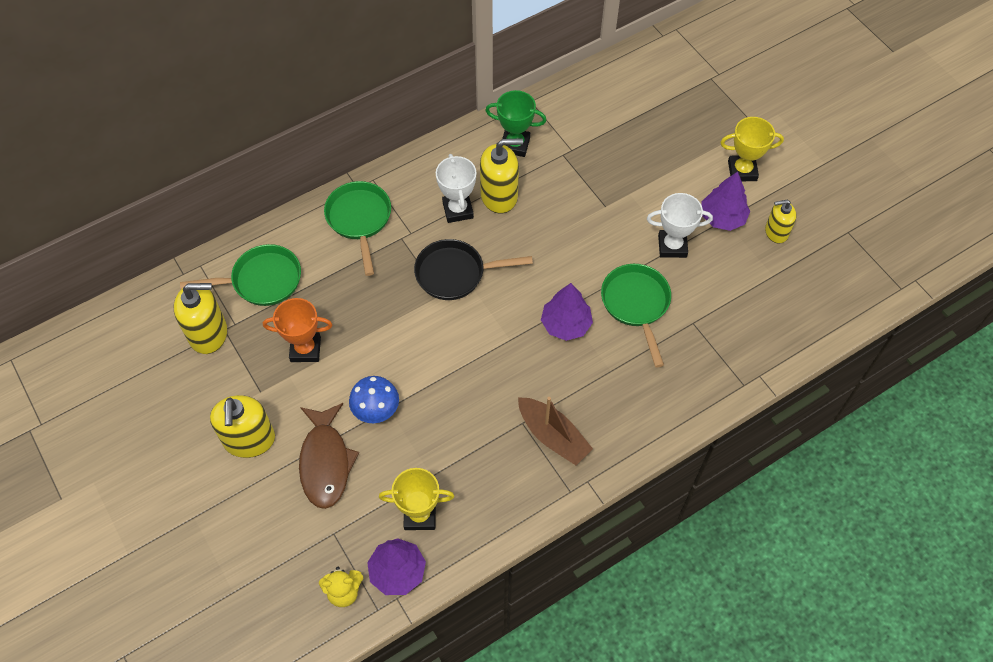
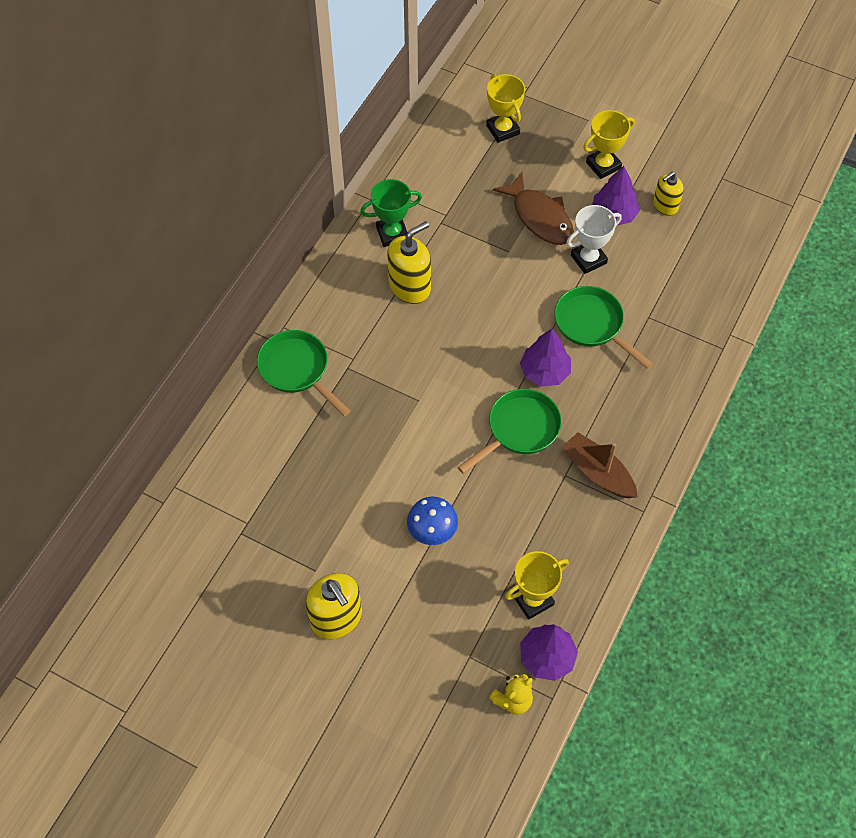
camera: 30 degrees left, 0 degrees up
yellow soap dispenser [174,283,227,354] -> none
green pan [180,244,301,306] -> green pan moved to [457,389,562,474]
orange trophy [263,298,333,362] -> none
brown fish [299,403,359,509] -> brown fish moved to [493,172,574,245]
black pan [414,239,533,300] -> none
white trophy [436,154,476,223] -> none
brown boat [518,397,593,465] -> brown boat turned 150 degrees counterclockwise [561,432,638,498]
none -> yellow trophy [486,74,525,143]

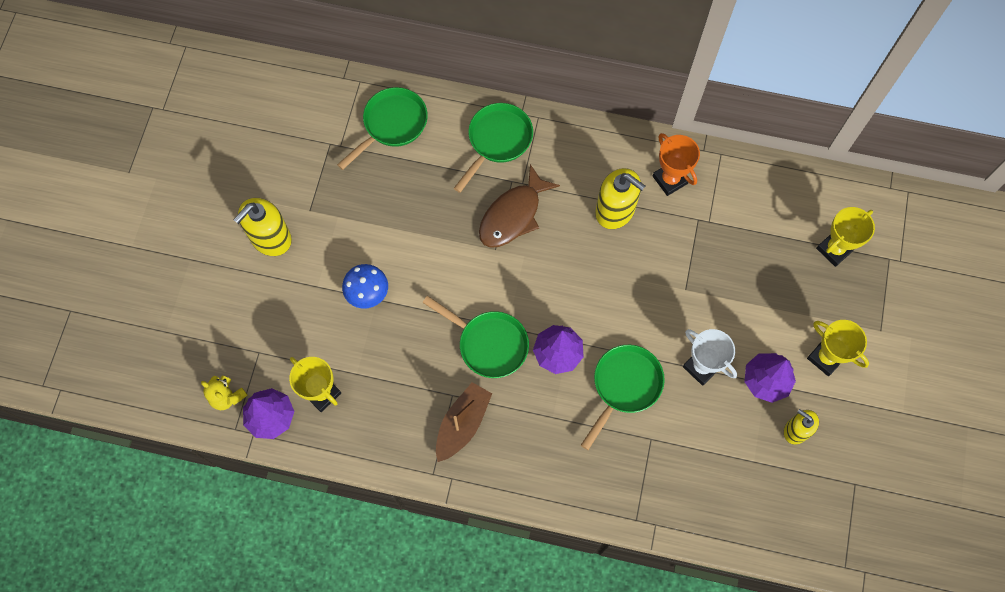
camera: 75 degrees right, 10 degrees up
green trophy [360,179,422,247] -> orange trophy [653,133,700,196]
brown fish [493,172,574,245] -> brown fish moved to [479,164,560,248]
none -> green pan [337,87,428,170]

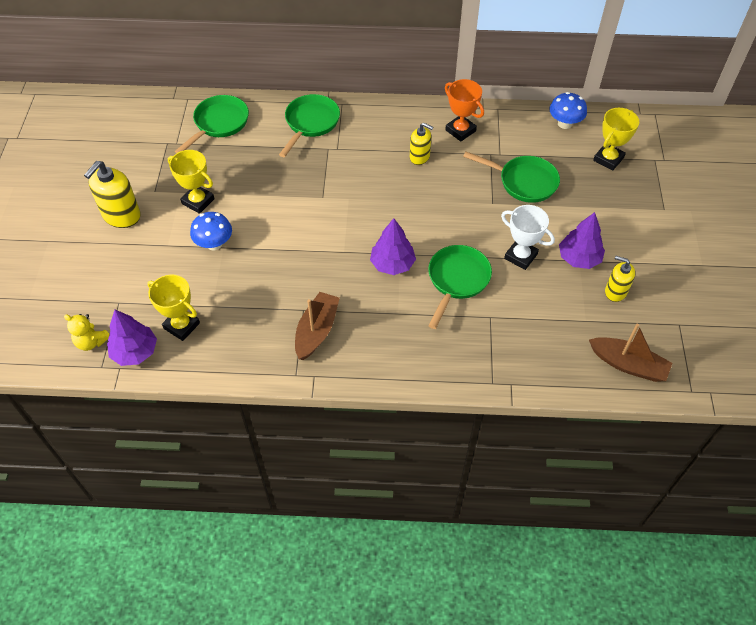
camera: 10 degrees left, 15 degrees down
green pan [423,296,529,378] -> green pan moved to [463,151,560,203]
brown fish [479,164,560,248] -> none
yellow soap dispenser [595,168,645,229] -> yellow soap dispenser [410,123,434,165], size x0.62
yellow trophy [807,320,869,376] -> yellow trophy moved to [168,150,214,214]
none -> blue mushroom [549,92,587,129]
none -> brown boat [589,324,672,382]

